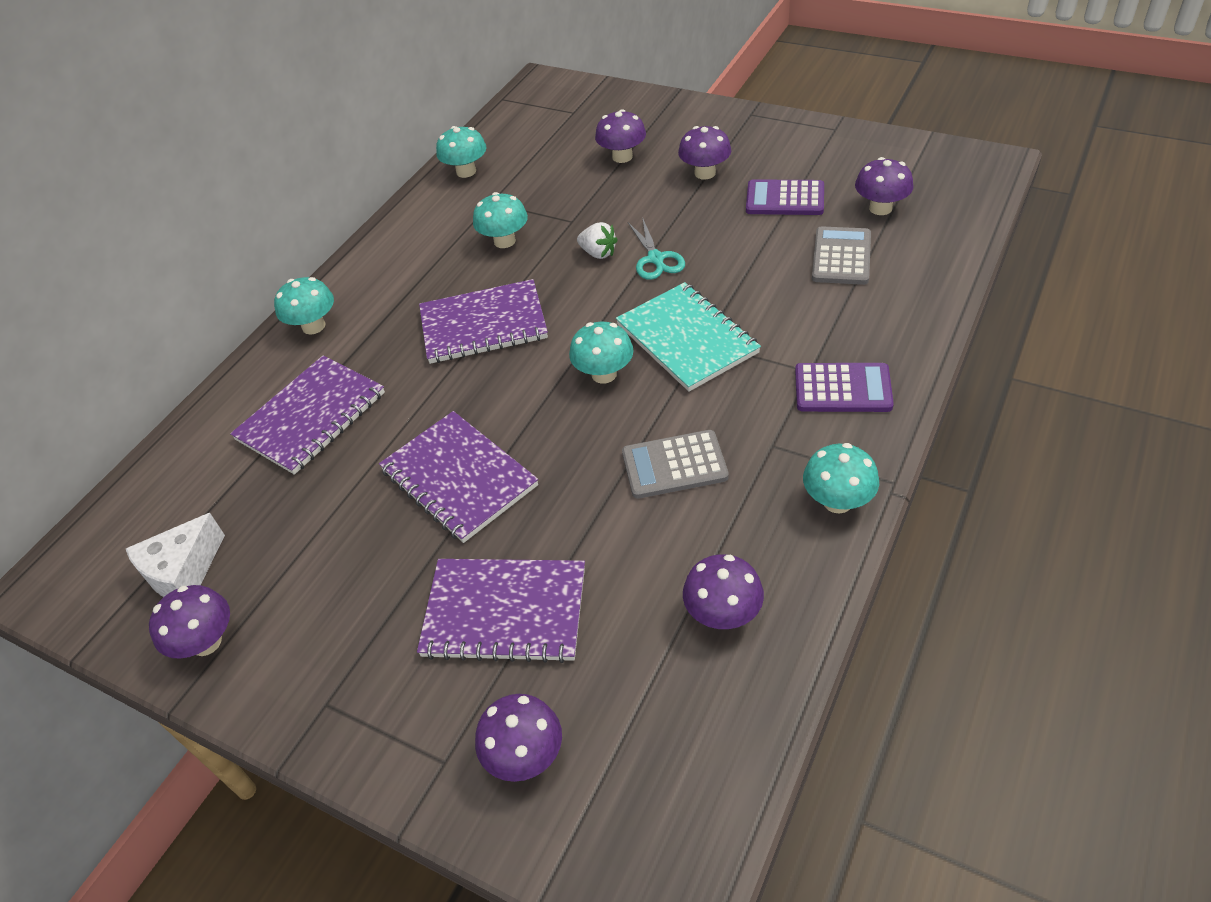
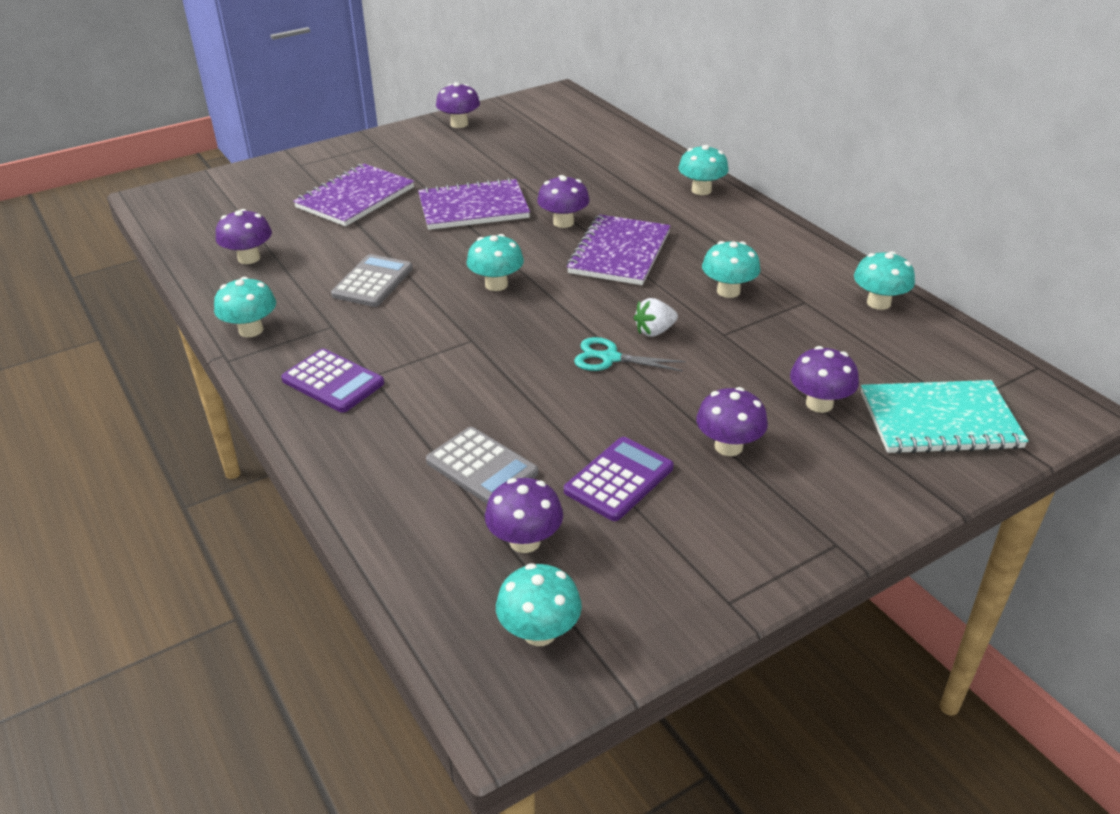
camera: 115 degrees right, 10 degrees down
white cheese [126,513,225,597] -> none
purple notebook [230,356,385,475] -> none
purple mushroom [475,694,562,782] -> purple mushroom moved to [537,175,589,228]
turquoise notebook [616,282,761,392] -> turquoise notebook moved to [861,380,1029,454]
purple calculator [795,363,894,412] -> purple calculator turned 90 degrees counterclockwise [281,349,384,413]
none -> turquoise mushroom [496,563,582,646]

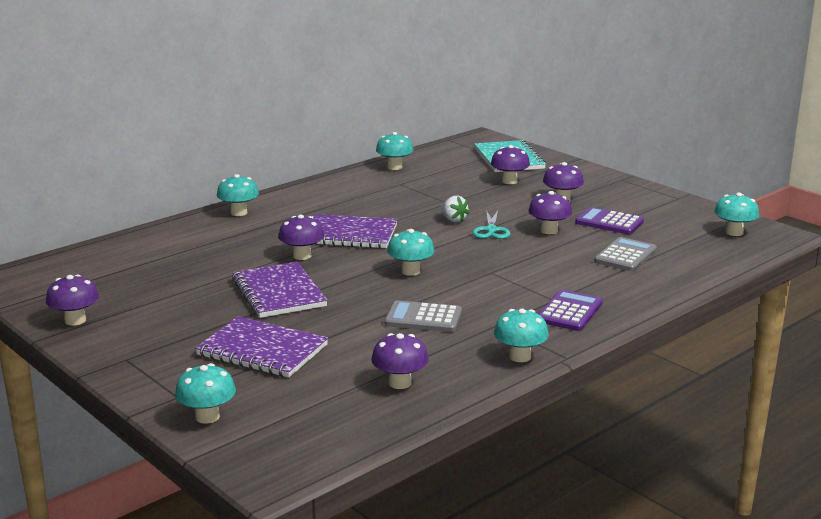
camera: 100 degrees left, 15 degrees down
purple mushroom [485,478,563,553] -> purple mushroom moved to [528,191,572,234]
turquoise mushroom [702,241,761,298] -> turquoise mushroom moved to [175,363,236,424]

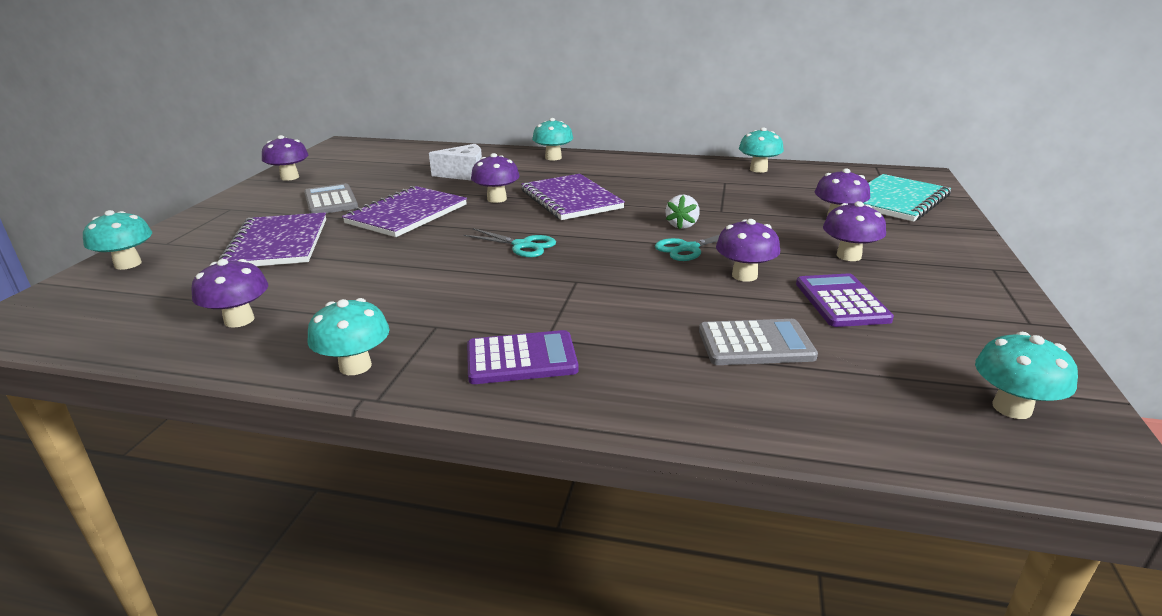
camera: 55 degrees right, 5 degrees up
grey calculator [384,300,462,332] -> grey calculator moved to [304,183,358,213]
turquoise mushroom [387,229,435,276] -> turquoise scissors [464,228,556,257]
none -> white cheese [429,144,482,181]

